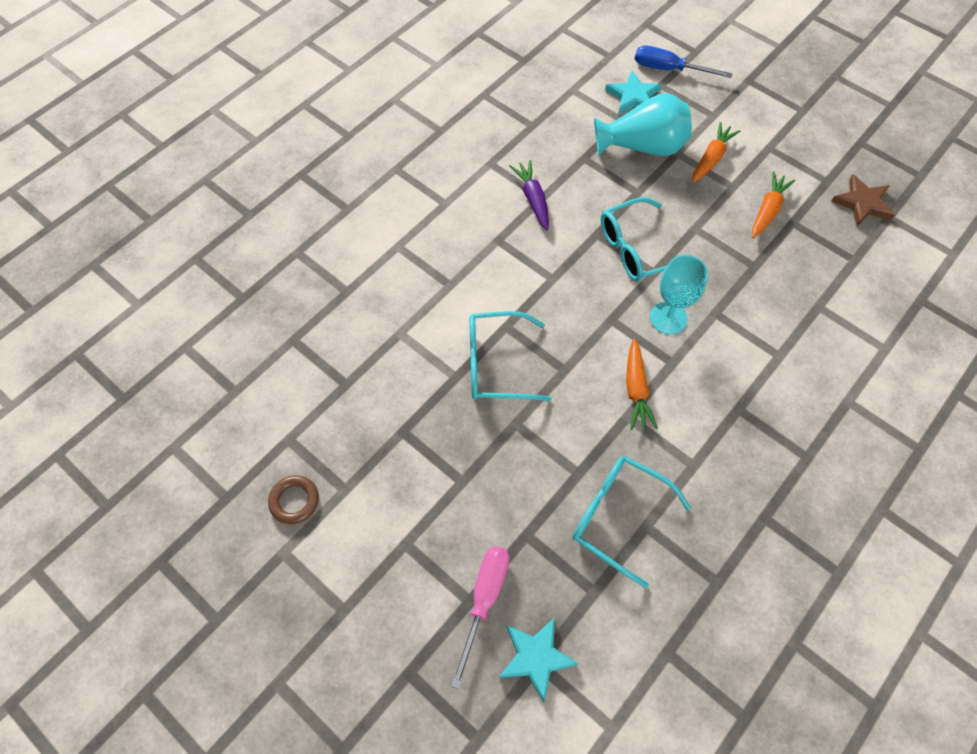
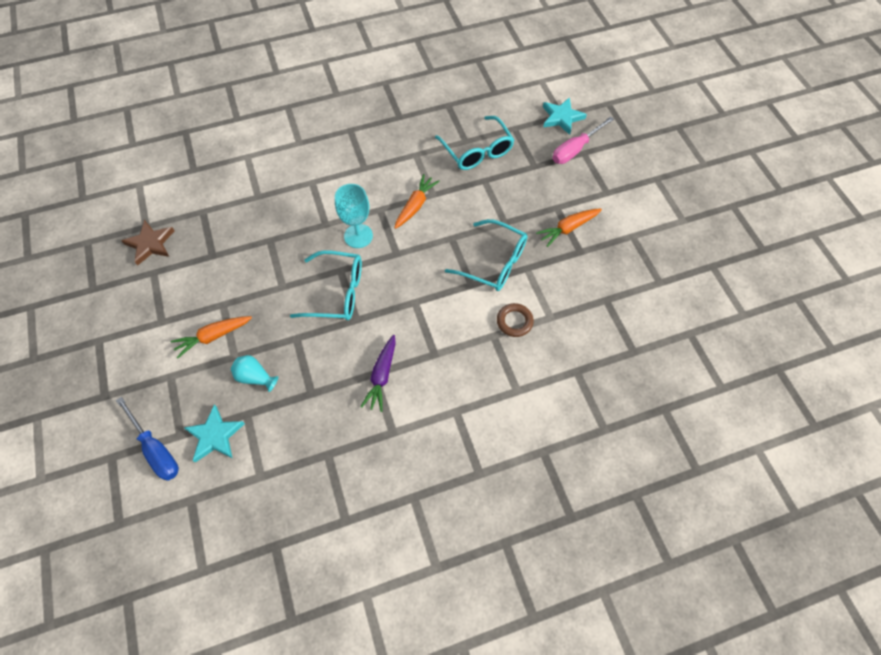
camera: 150 degrees left, 0 degrees up
brown ring [268,475,319,524] -> brown ring moved to [497,303,534,337]
turquoise vase [594,93,692,156] -> turquoise vase [231,355,278,392], size x0.50
orange carrot [752,171,795,238] -> orange carrot moved to [536,209,602,247]

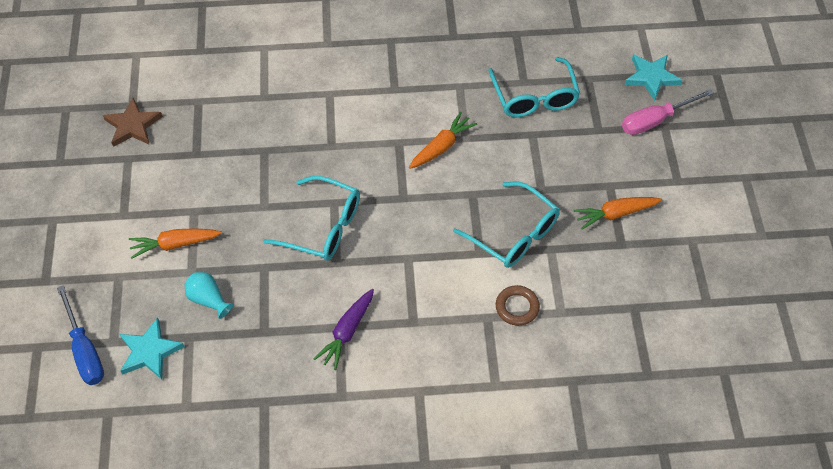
camera: 15 degrees right, 5 degrees down
turquoise goblet [335,184,373,248] -> none

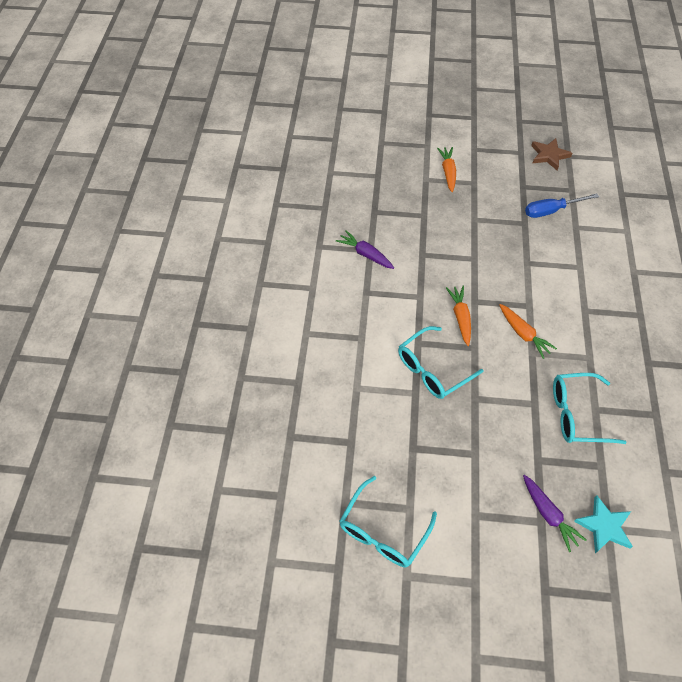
camera: 100 degrees right, 0 degrees up
blue screwdriver [57,285,104,385] -> blue screwdriver moved to [525,194,599,218]
turquoise star [120,318,185,380] -> none
turquoise vase [184,272,233,319] -> none
turquoise glasses [264,176,360,261] -> turquoise glasses moved to [339,476,437,567]
brown ring [496,285,540,326] -> none
orange carrot [574,197,662,230] -> orange carrot moved to [446,286,471,346]
pink screwdriver [622,89,714,135] -> purple carrot [523,475,587,552]

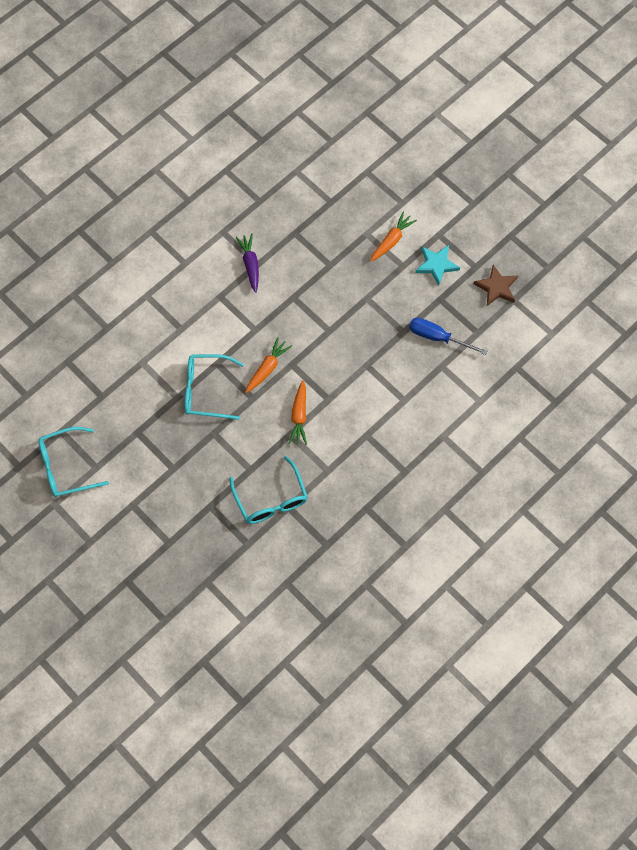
camera: 40 degrees right, 10 degrees up
purple carrot [523,475,587,552] -> none
turquoise glasses [553,373,627,444] -> turquoise glasses turned 150 degrees counterclockwise [229,456,308,524]
turquoise star [574,495,633,553] -> turquoise star moved to [415,245,460,285]

